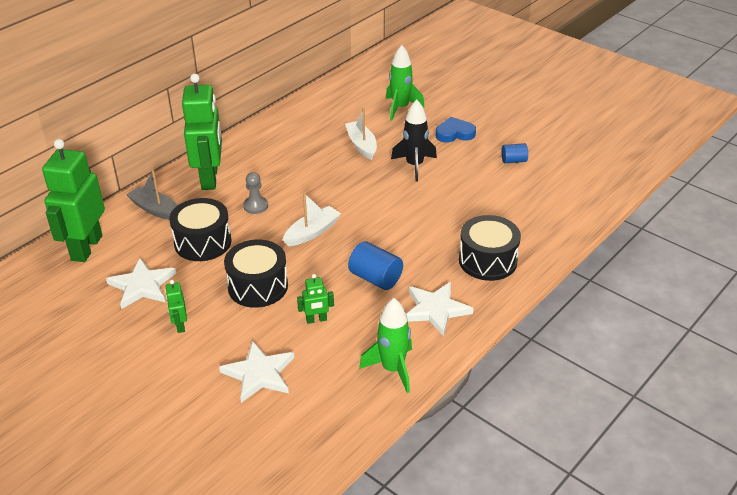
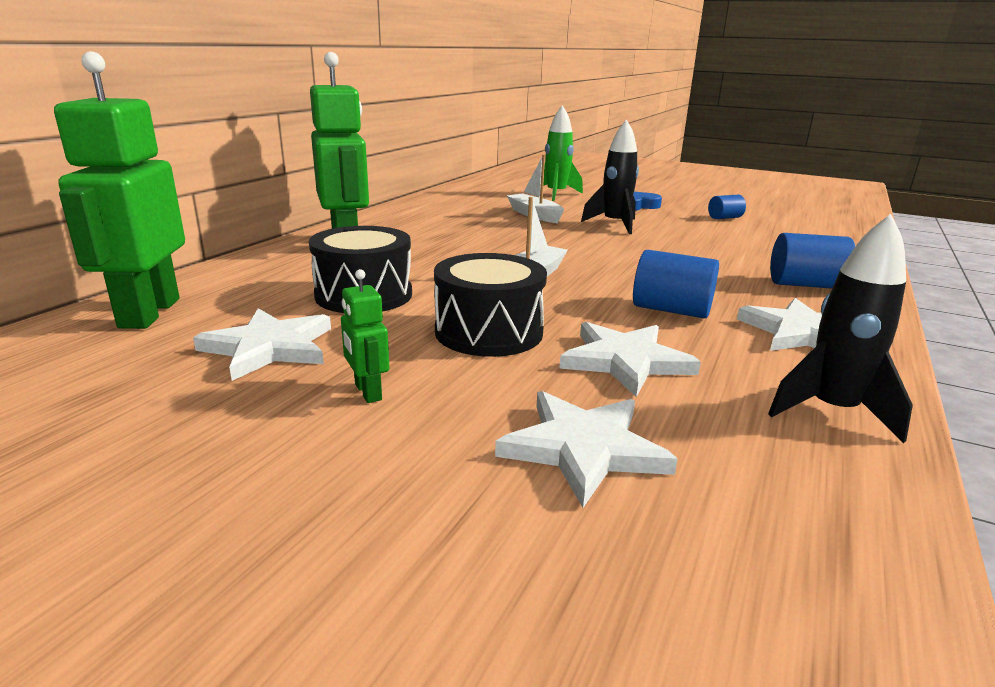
camera: 15 degrees left, 15 degrees down
grey boat [127,170,178,220] -> none
grey pawn [243,172,268,214] -> none
green robot [297,274,334,324] -> white star [559,322,701,397]
green rocket [359,298,412,393] -> black rocket [768,214,913,443]
black drum [459,215,521,281] -> blue cylinder [770,233,855,289]

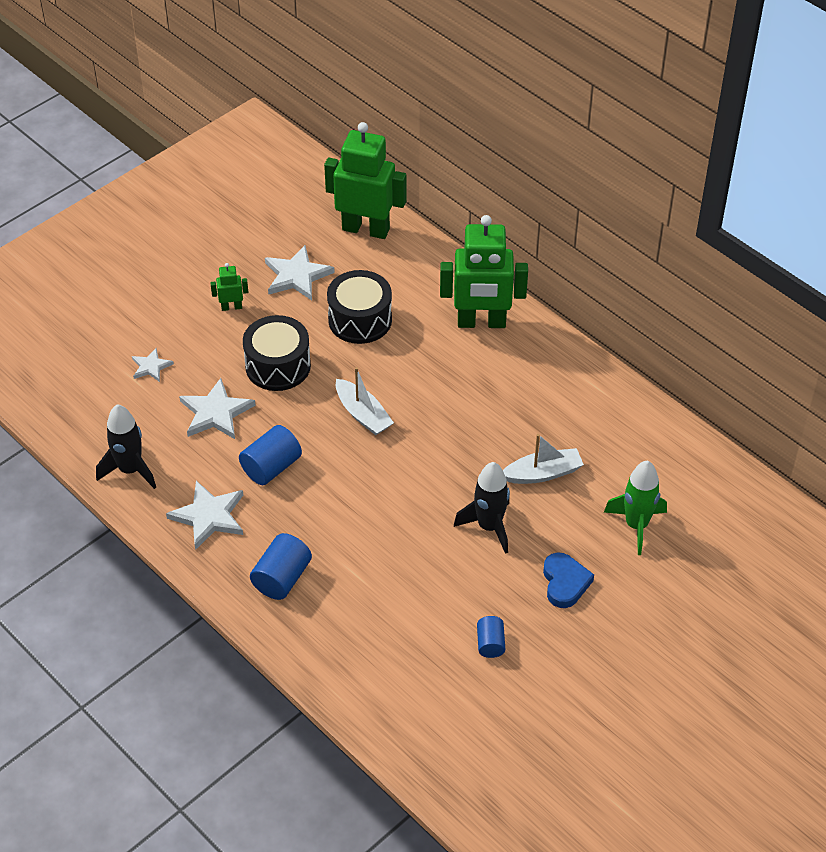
camera: 110 degrees right, 25 degrees up
white star [495,391,678,508] -> white star [132,348,174,382], size x0.57

